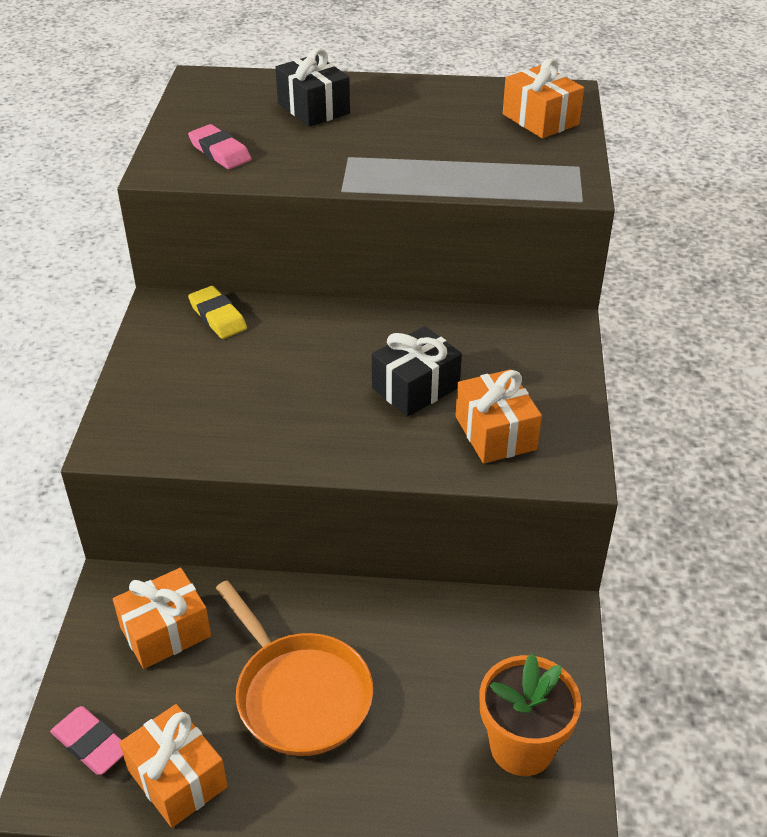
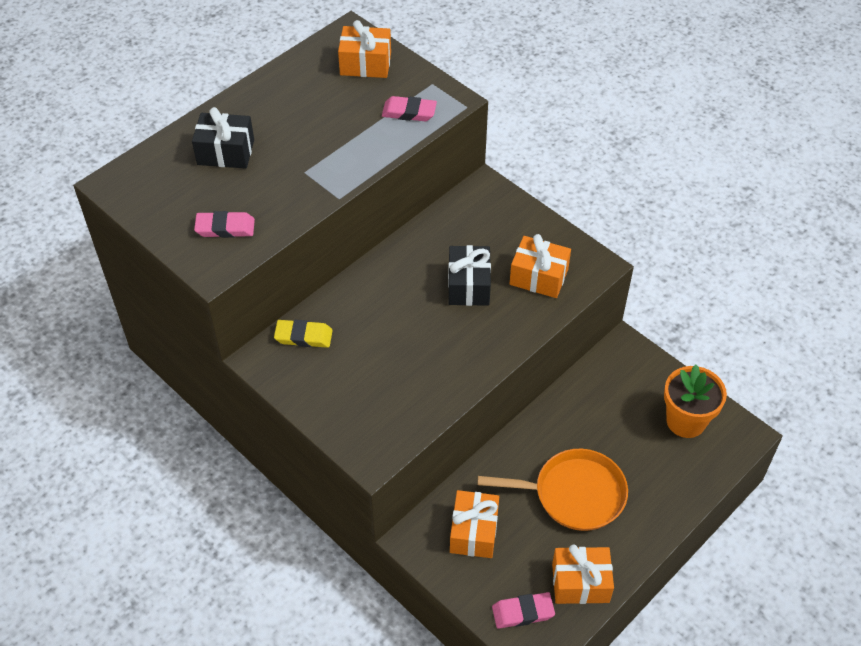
camera: 50 degrees left, 10 degrees up
none -> pink eraser [382,96,437,121]

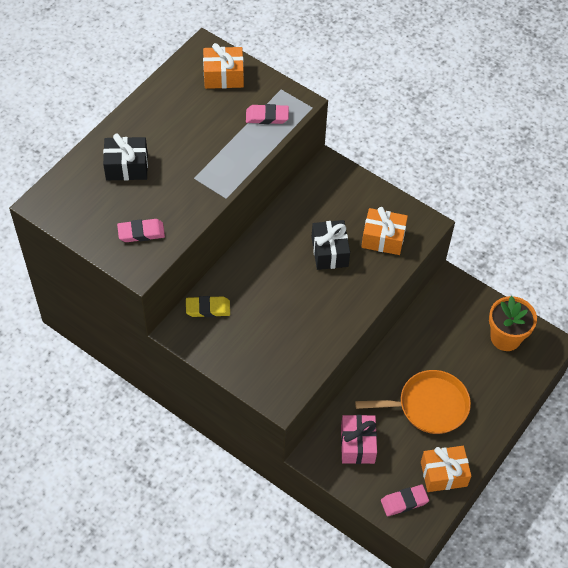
camera: 10 degrees left, 5 degrees up
orange gift [450,490,499,558] -> pink gift [341,415,377,464]

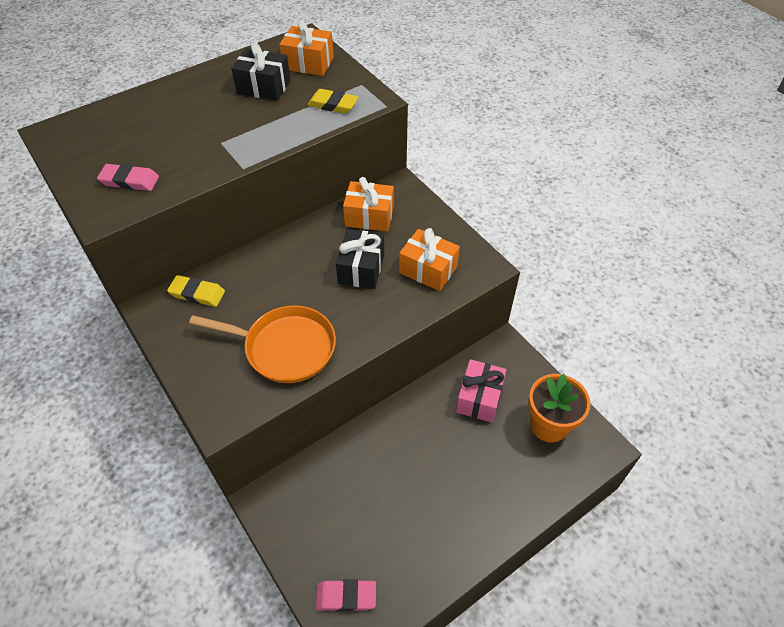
camera: 20 degrees right, 5 degrees down
black gift [103,134,148,180] -> black gift moved to [231,42,290,101]
pink eraser [246,104,289,124] -> yellow eraser [307,89,359,114]
pink gift [341,415,377,464] -> pink gift moved to [456,359,506,423]
orange pan [355,370,471,434] -> orange pan moved to [189,305,336,383]
orange gift [421,446,471,492] -> orange gift moved to [343,177,394,231]

